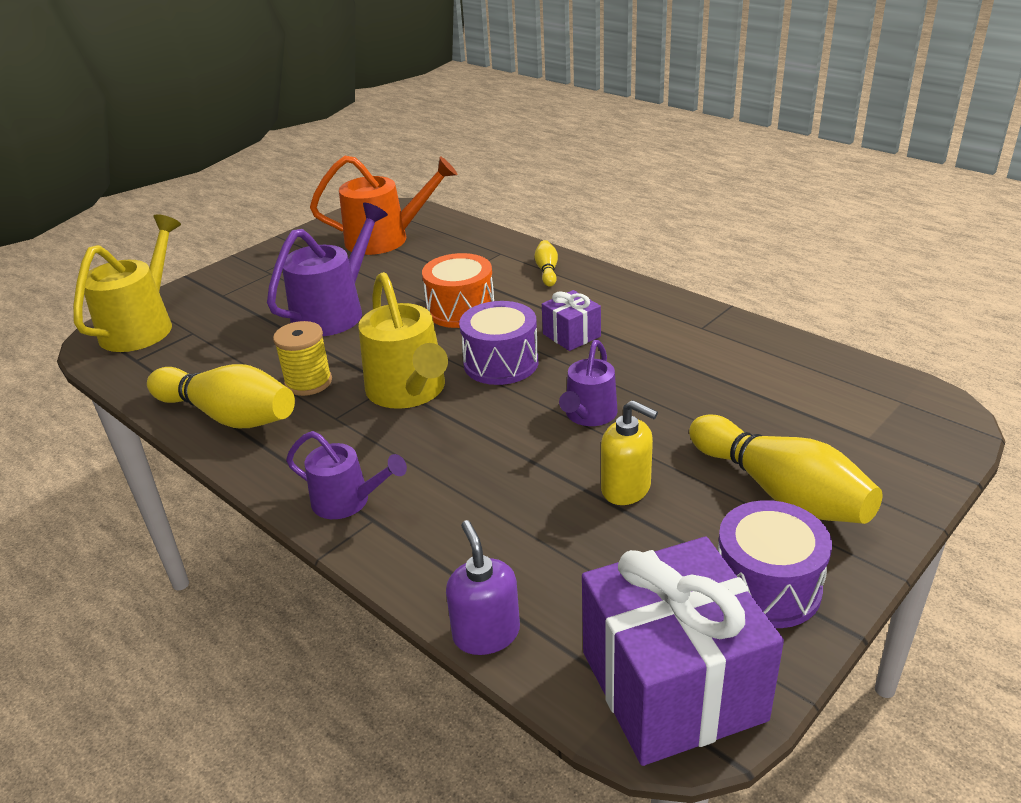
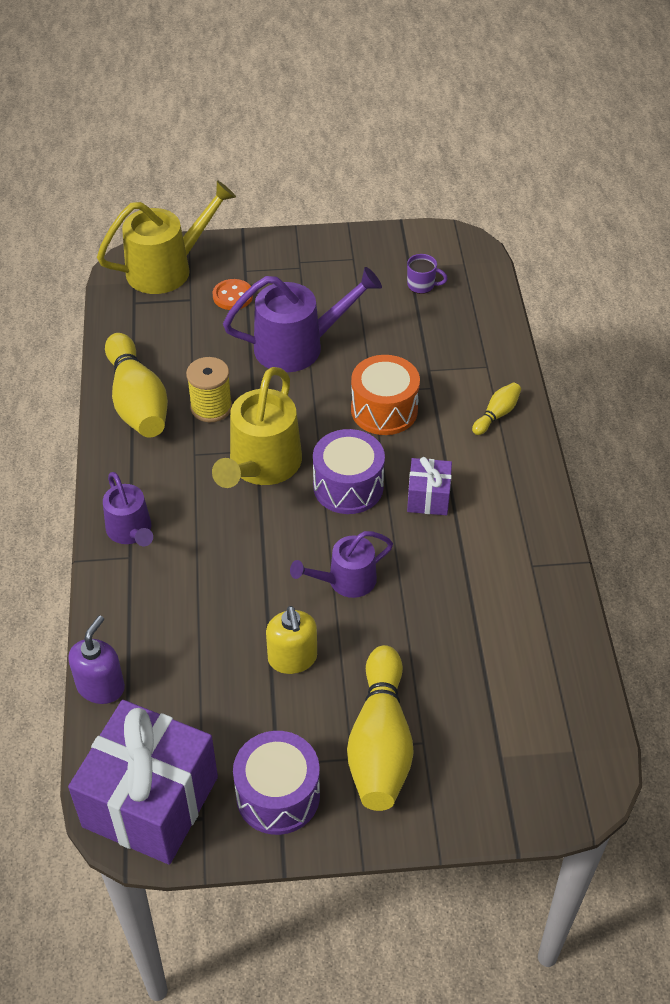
camera: 40 degrees right, 15 degrees up
orange watering can [310,156,457,255] -> purple mug [407,254,448,294]
none -> orange button [213,279,253,310]

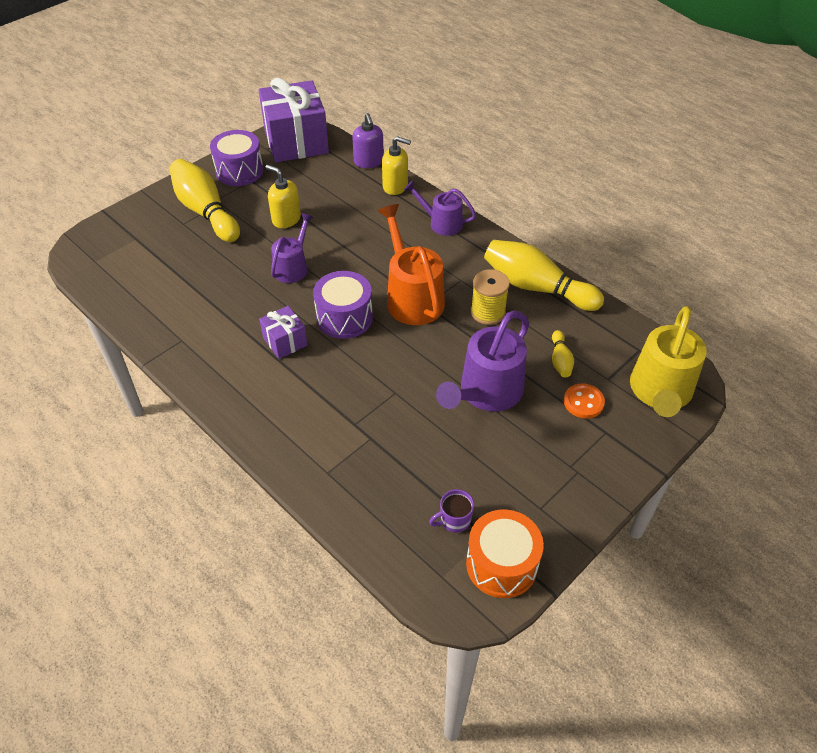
camera: 140 degrees right, 0 degrees up
yellow watering can [212,367,302,488] -> orange watering can [378,204,445,325]
orange drum [351,355,420,435] -> orange drum moved to [466,509,544,598]
yellow bowling pin [472,382,521,435] -> yellow bowling pin moved to [552,330,574,378]
none -> yellow soap dispenser [382,136,411,195]

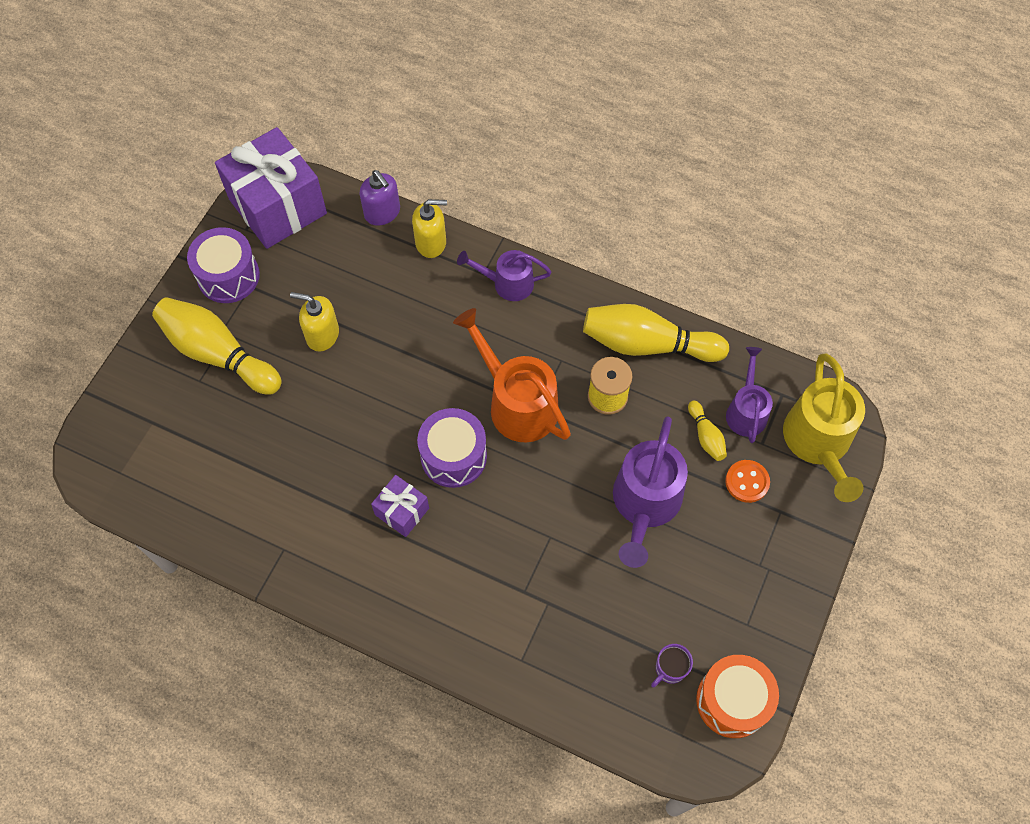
camera: 20 degrees left, 15 degrees up
purple watering can [271,213,314,283] -> purple watering can moved to [726,347,773,443]

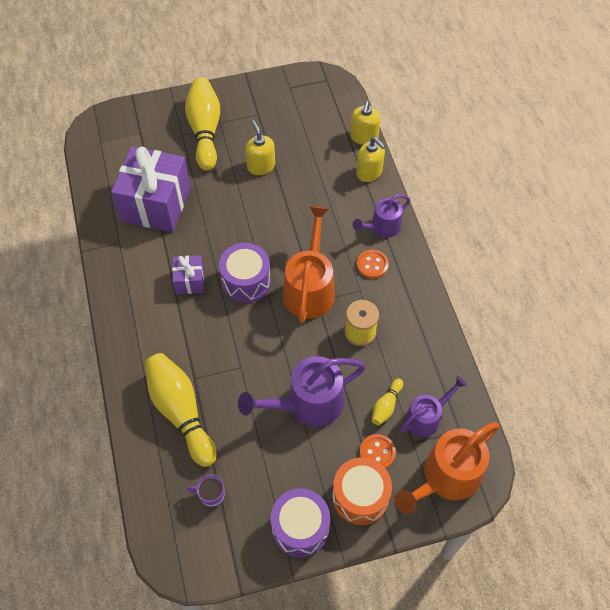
camera: 50 degrees right, 5 degrees down
purple drum [187,227,260,303] -> purple drum moved to [270,488,330,557]
purple gift [215,127,327,249] -> purple gift moved to [111,147,191,232]
purple soap dispenser [360,170,400,226] -> yellow soap dispenser [350,101,381,145]
purple watering can [457,250,552,301] -> purple watering can turned 90 degrees counterclockwise [353,194,411,238]
yellow bowling pin [583,304,729,362] -> yellow bowling pin moved to [145,353,217,467]
orange drum [696,655,779,738] -> orange drum moved to [332,457,392,525]
yellow watering can [783,354,865,502] -> orange watering can [395,422,500,514]
none -> orange button [357,250,389,279]

